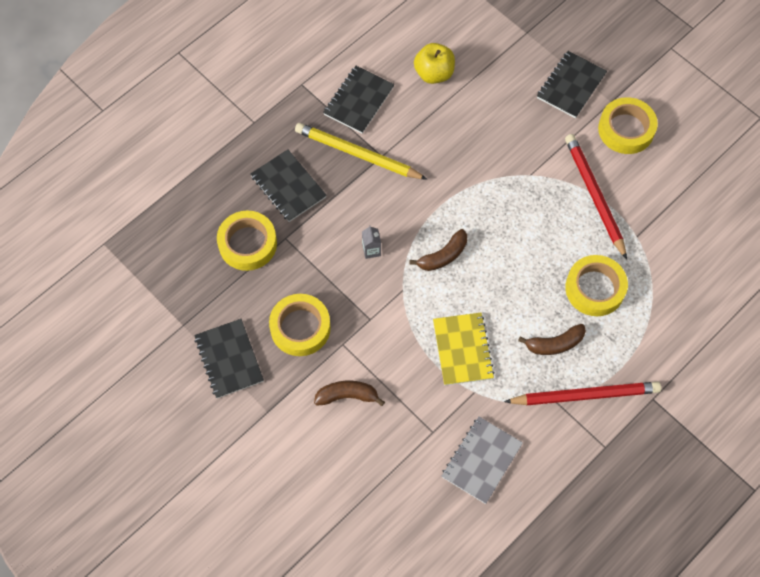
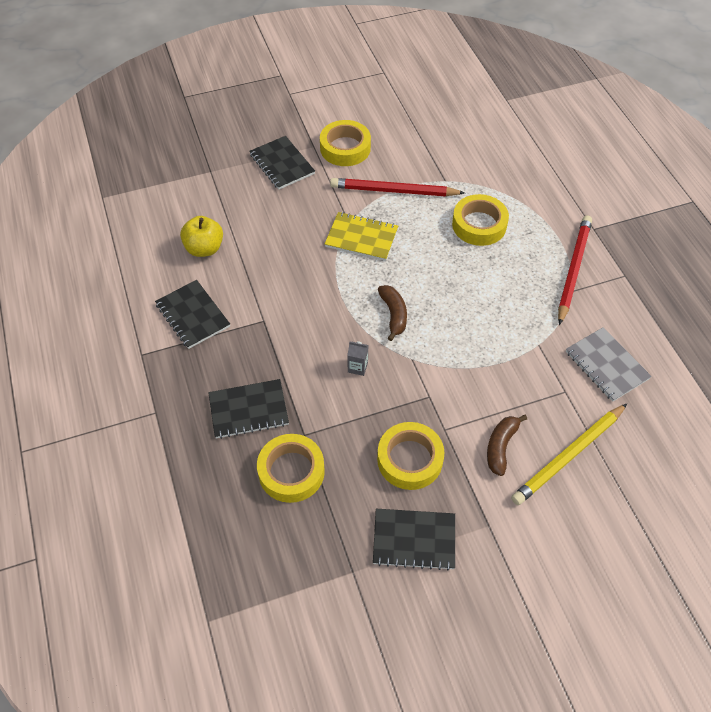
camera: 65 degrees left, 10 degrees down
yellow pencil [295,123,428,180] -> yellow pencil moved to [511,404,627,505]
yellow notebook [433,313,495,385] -> yellow notebook moved to [325,212,398,261]
brown banana [518,324,586,355] -> none

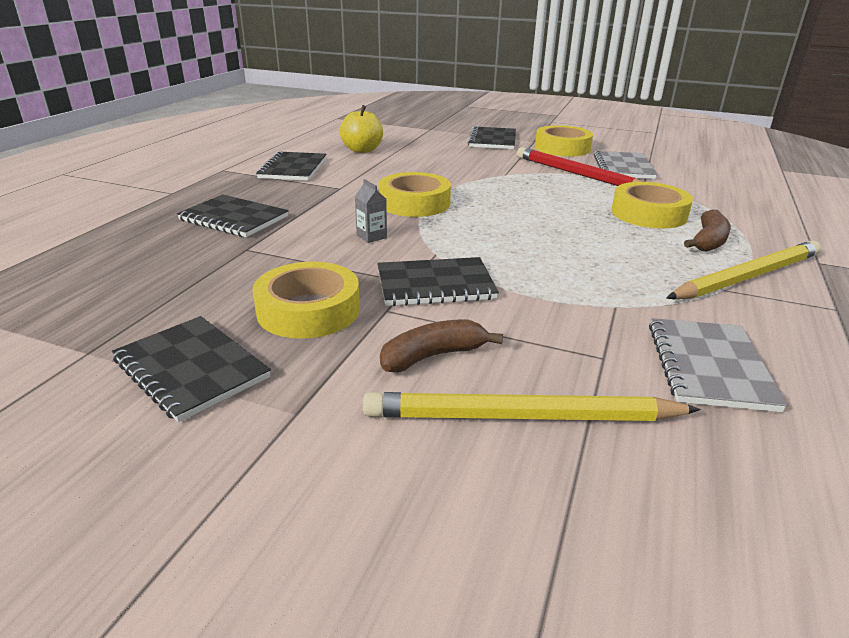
camera: 40 degrees right, 25 degrees down
yellow tape [257,434,325,503] -> yellow tape moved to [378,172,451,217]
yellow notebook [325,212,398,261] -> none
brown banana [378,285,407,341] -> brown banana moved to [684,210,731,252]
red pencil [558,215,592,325] -> yellow pencil [666,240,821,299]
none -> black notebook [377,257,499,306]
none -> grey notebook [594,150,658,179]

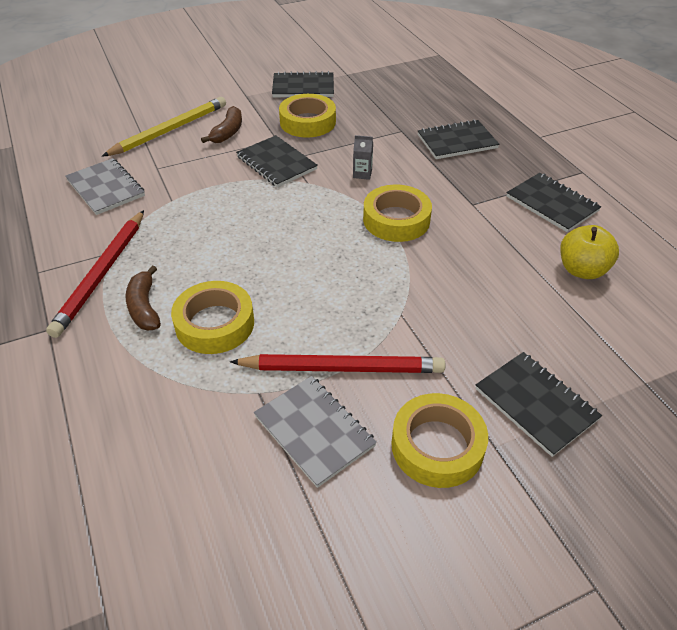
camera: 135 degrees right, 15 degrees up
black notebook [377,257,499,306] -> black notebook turned 75 degrees counterclockwise [236,135,318,187]
yellow pencil [666,240,821,299] -> red pencil [46,210,144,338]

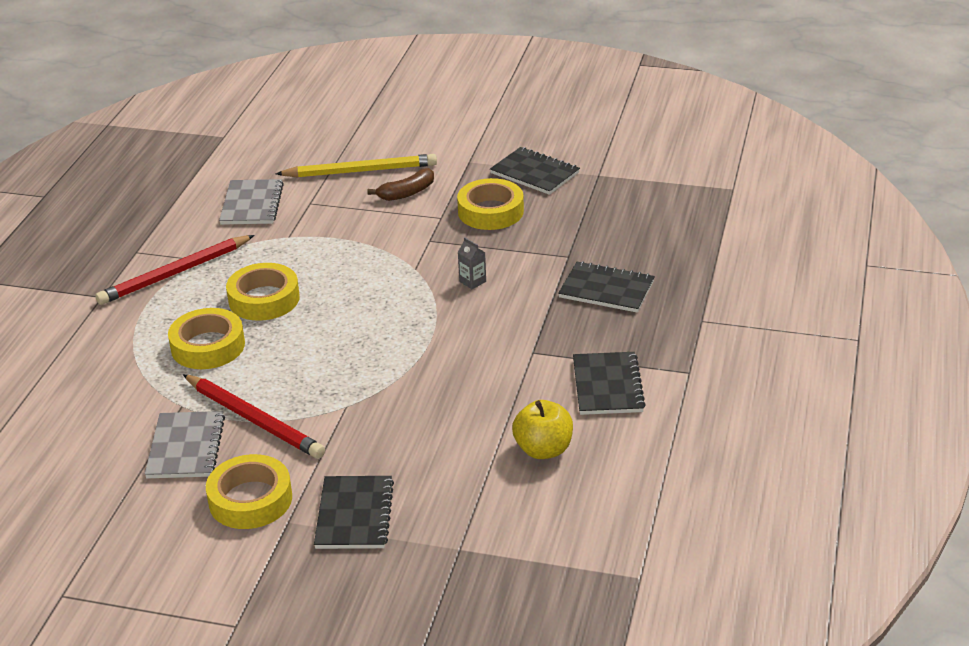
camera: 40 degrees right, 10 degrees down
brown banana [126,265,161,330] -> none
black notebook [236,135,318,187] -> none
yellow tape [363,185,432,242] -> yellow tape moved to [226,263,300,321]

